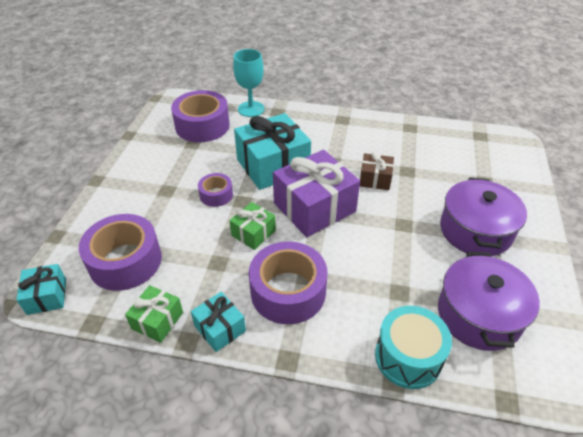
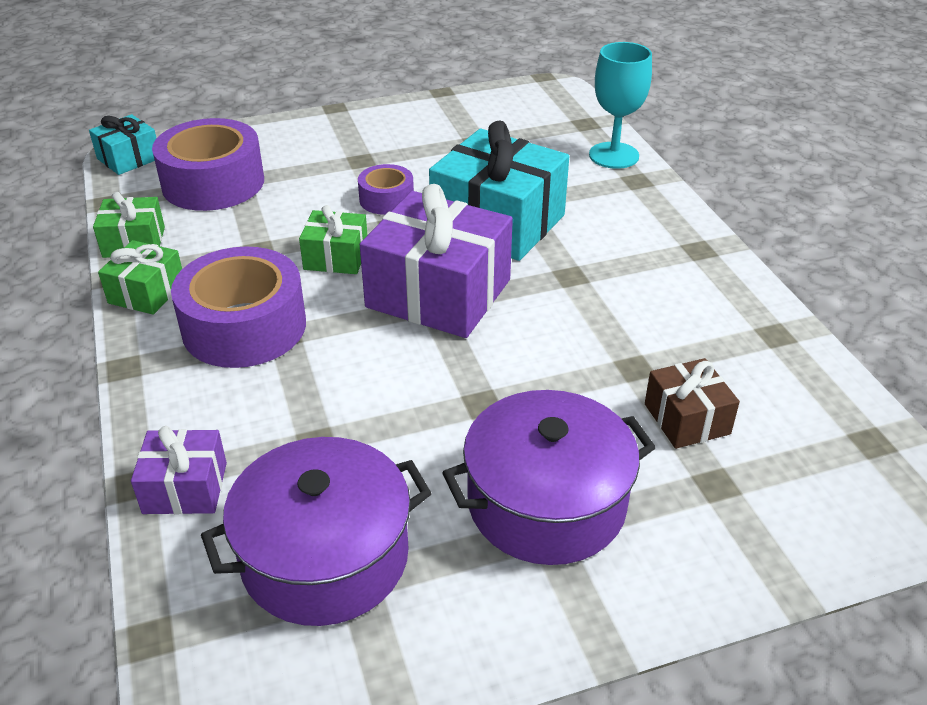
camera: 60 degrees right, 5 degrees down
purple tape [171,90,230,143] -> none
turquoise gift [191,292,246,352] -> green gift [98,240,182,315]
brown gift [360,152,394,190] -> brown gift moved to [645,358,740,449]
turquoise drum [375,306,452,389] -> purple gift [131,426,227,514]

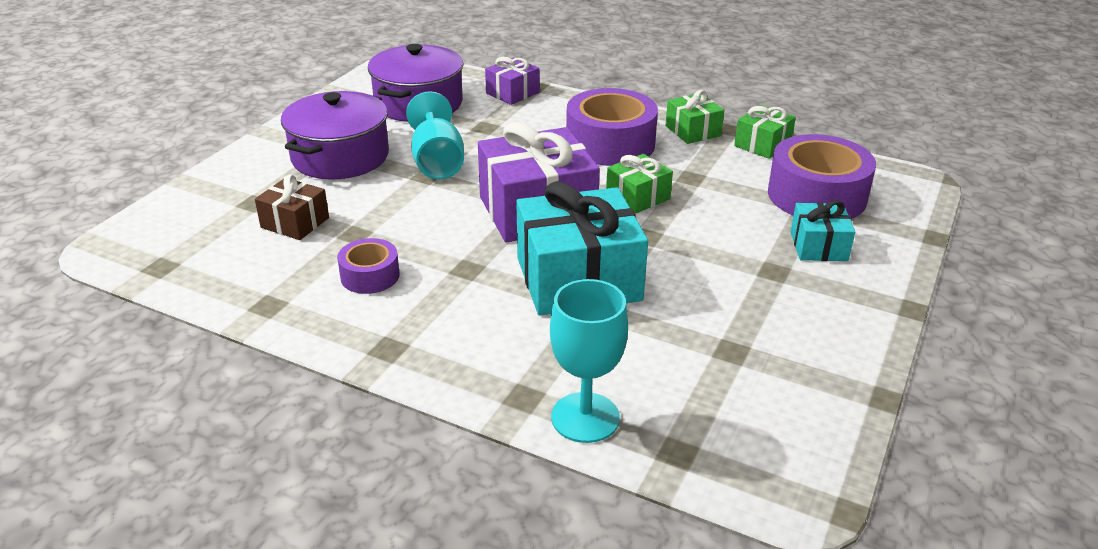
camera: 135 degrees right, 5 degrees down
turquoise gift [89,114,156,175] -> turquoise gift moved to [790,200,855,261]
purple tape [358,164,414,215] -> purple tape moved to [337,238,400,294]
none -> turquoise goblet [406,91,464,180]

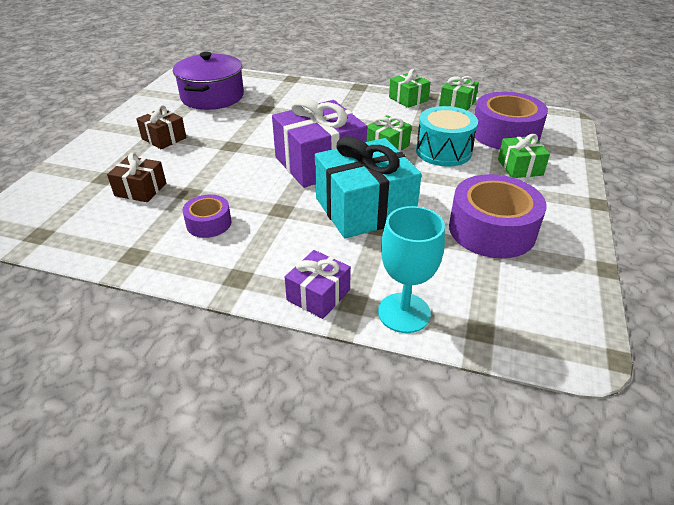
camera: 10 degrees left, 5 degrees up
purple pot [281,91,389,179] -> brown gift [136,105,187,150]
turquoise goblet [406,91,464,180] -> none
purple gift [485,57,539,105] -> purple gift moved to [285,250,351,319]
purple tape [566,88,658,166] -> purple tape moved to [449,174,546,258]
turquoise gift [790,200,855,261] -> green gift [498,134,550,178]
none -> turquoise drum [416,106,478,167]

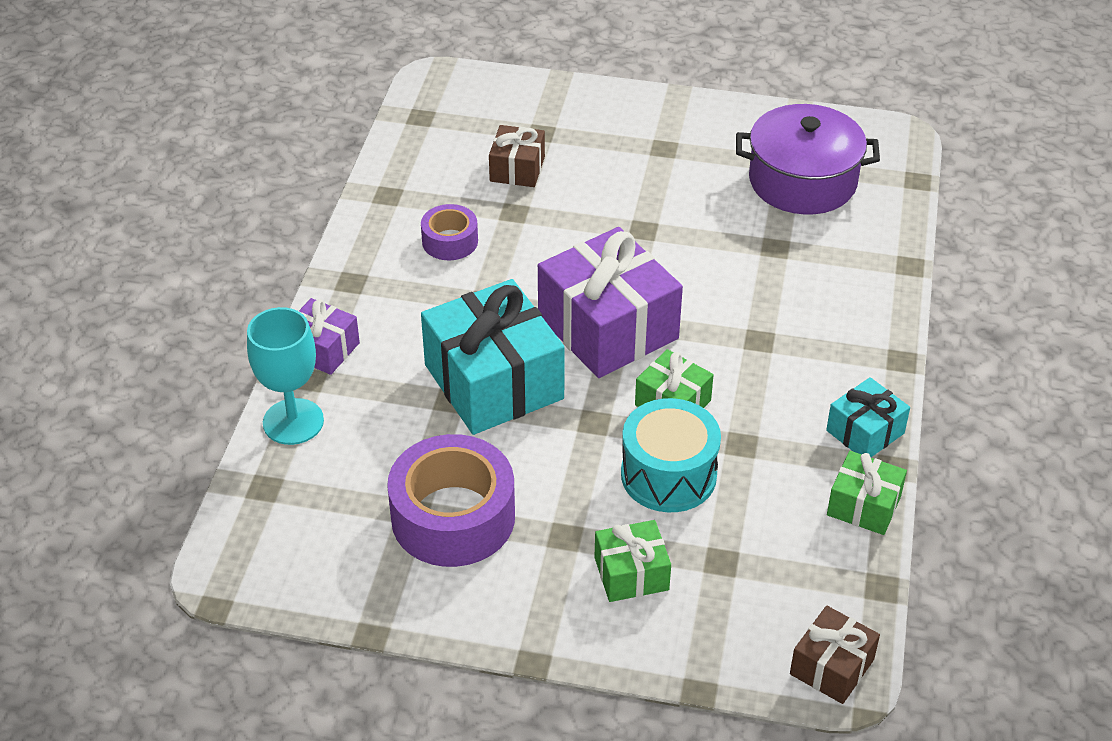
camera: 85 degrees right, 5 degrees up
brown gift [136,105,187,150] -> brown gift moved to [790,605,880,704]
green gift [389,69,430,108] -> turquoise gift [826,377,910,457]
purple tape [475,92,548,150] -> none

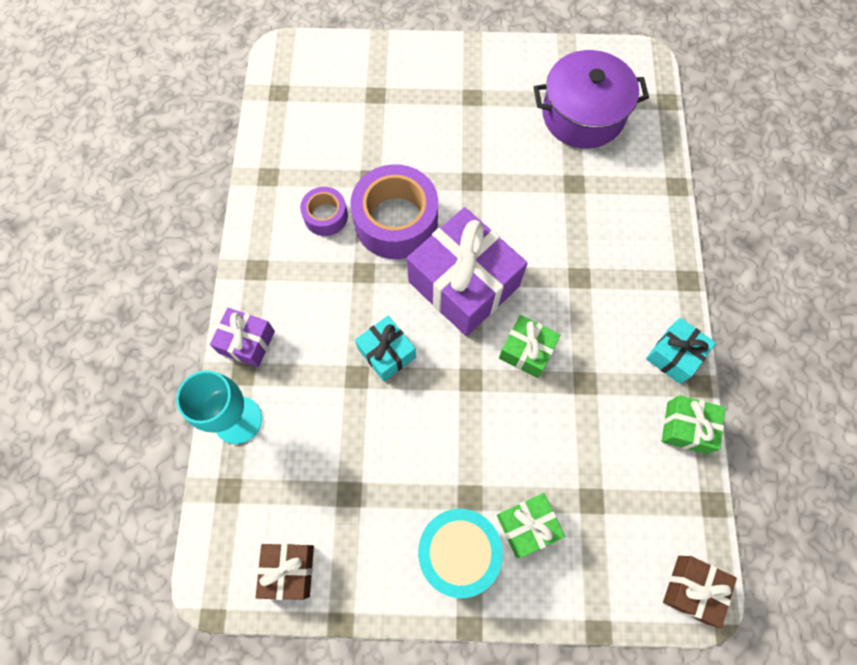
camera: 10 degrees left, 25 degrees up
purple tape [387,434,515,567] -> purple tape moved to [350,164,438,259]
turquoise gift [421,279,565,435] -> turquoise gift [355,316,416,381], size x0.51
brown gift [489,125,545,187] -> brown gift moved to [256,544,314,600]
turquoise drum [621,398,721,512] -> turquoise drum moved to [418,509,503,598]

